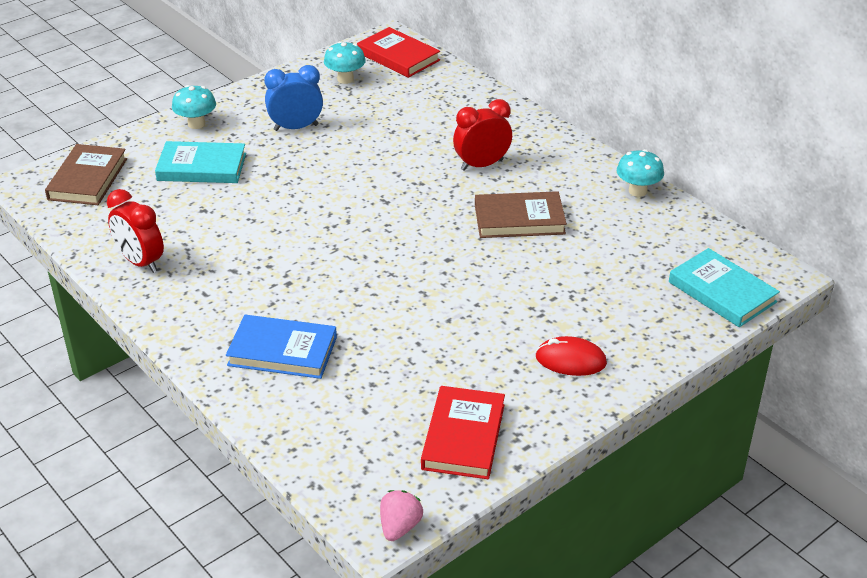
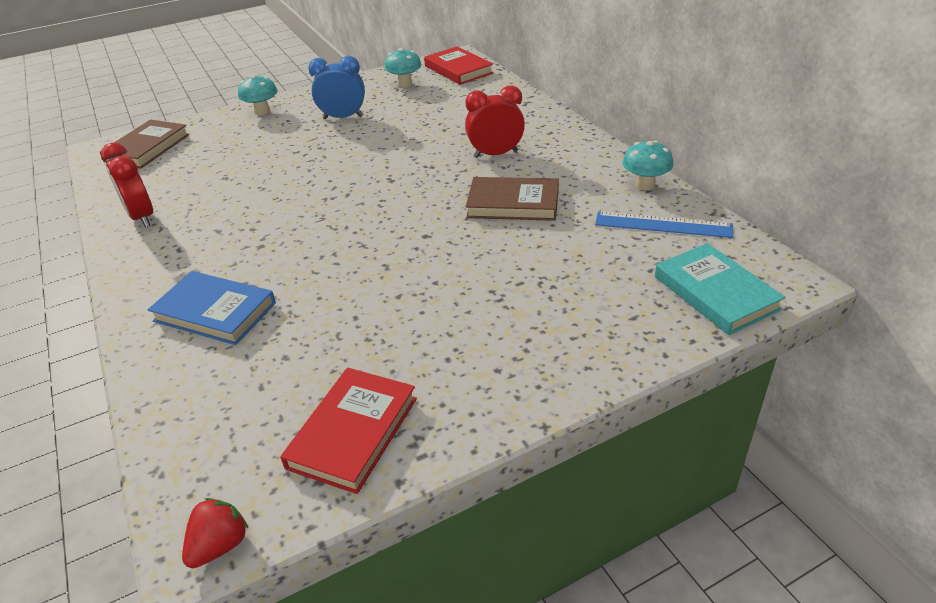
camera: 15 degrees right, 0 degrees up
turquoise book [155,141,246,183] -> none
pink strawberry [380,490,423,541] -> red strawberry [182,498,248,568]
red mouse [535,336,607,376] -> none
none -> blue ruler [595,211,733,238]

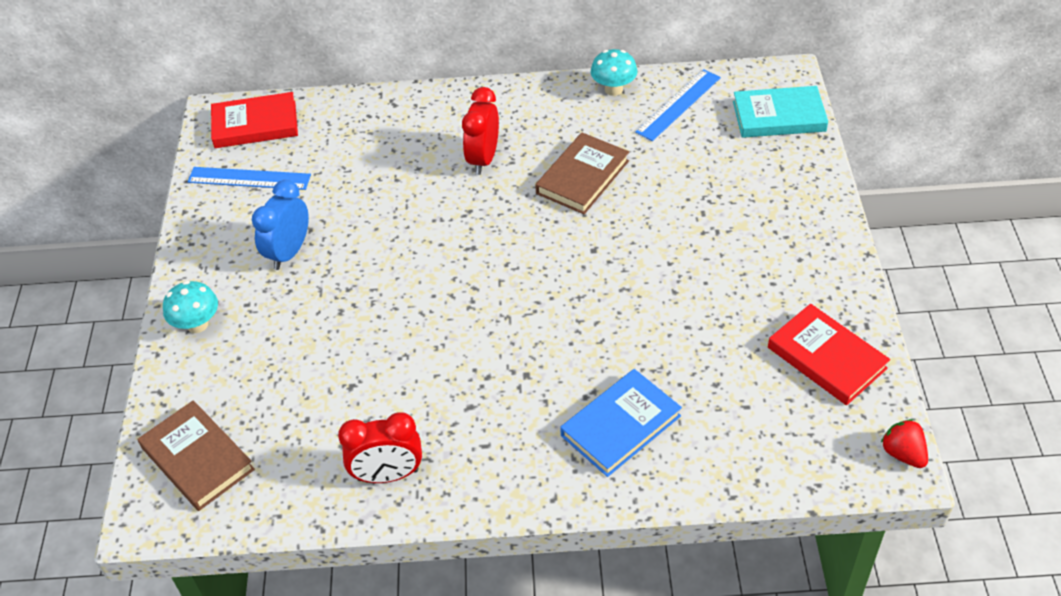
camera: 65 degrees left, 10 degrees up
turquoise mushroom [384,48,422,87] -> blue ruler [187,167,311,190]

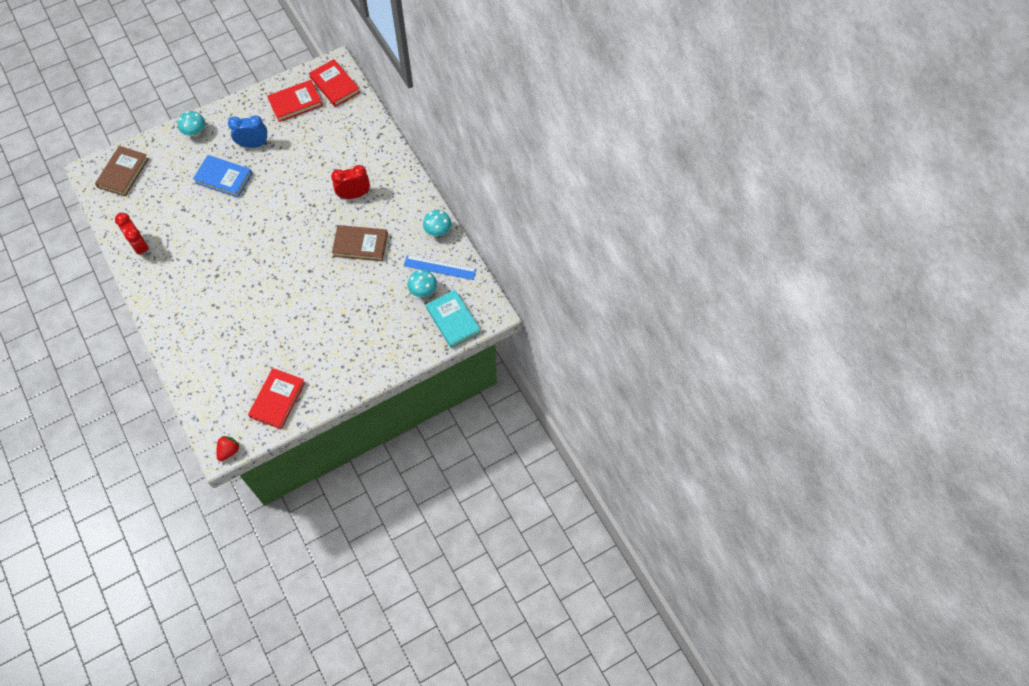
camera: 60 degrees right, 15 degrees up
blue ruler [187,167,311,190] -> red book [267,80,323,122]
blue book [560,369,682,477] -> blue book moved to [193,155,252,198]
none -> turquoise mushroom [408,270,437,297]

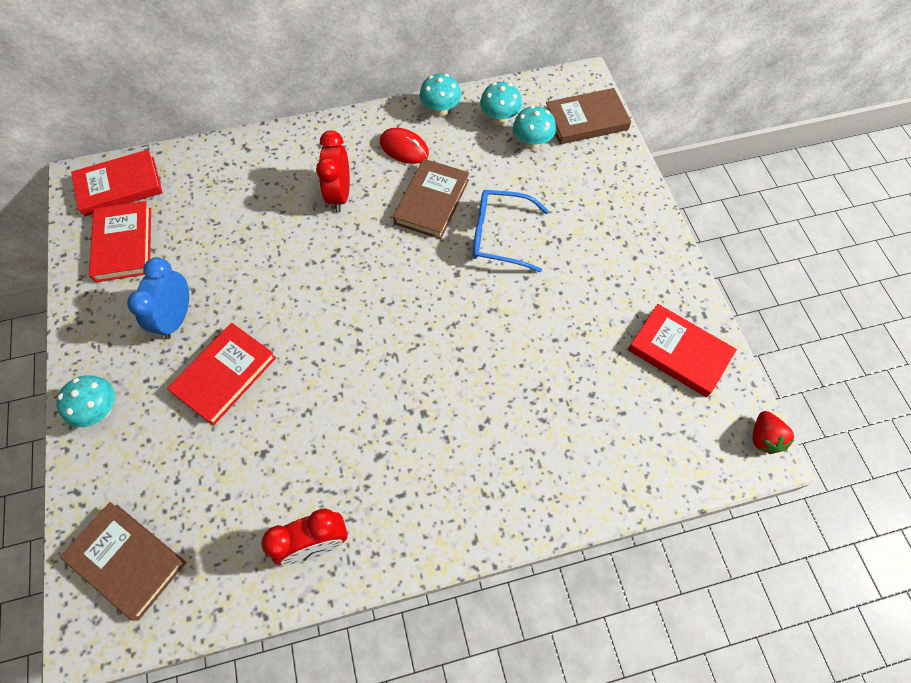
camera: 75 degrees left, 0 degrees up
blue book [193,155,252,198] -> red book [167,323,276,426]
red strawberry [216,436,240,461] -> red strawberry turned 135 degrees counterclockwise [752,411,794,454]
blue ruler [404,255,477,280] -> turquoise mushroom [480,82,522,125]
turquoise book [426,290,481,348] -> brown book [546,88,631,144]
none -> red mouse [380,128,429,164]
none -> blue glasses [473,190,549,272]

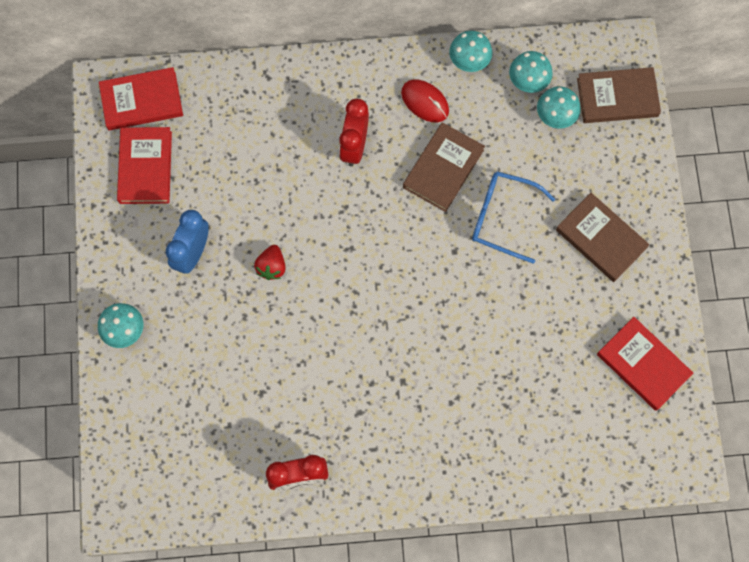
camera: 10 degrees right, 10 degrees up
brown book [60,502,187,621] -> brown book moved to [556,193,650,282]
red book [167,323,276,426] -> none
red strawberry [752,411,794,454] -> red strawberry moved to [254,245,286,280]

